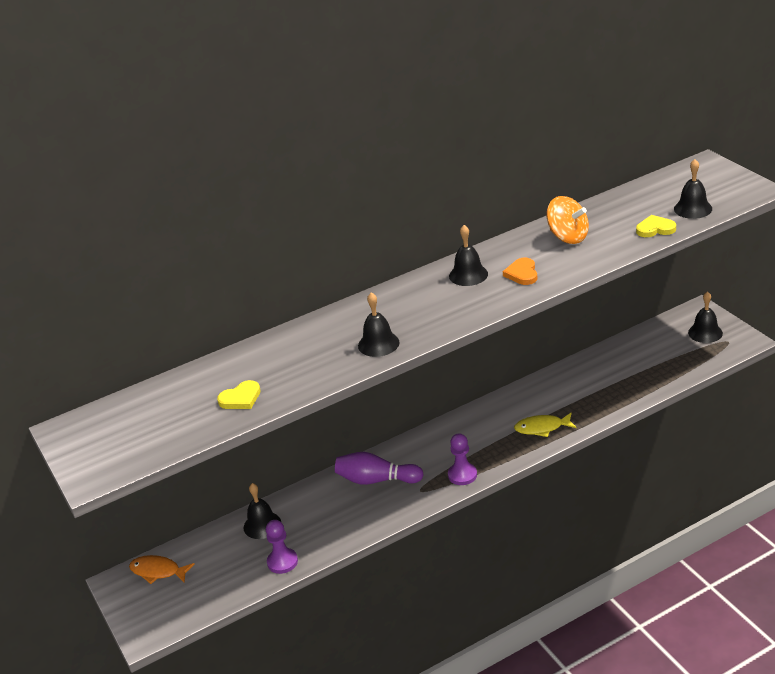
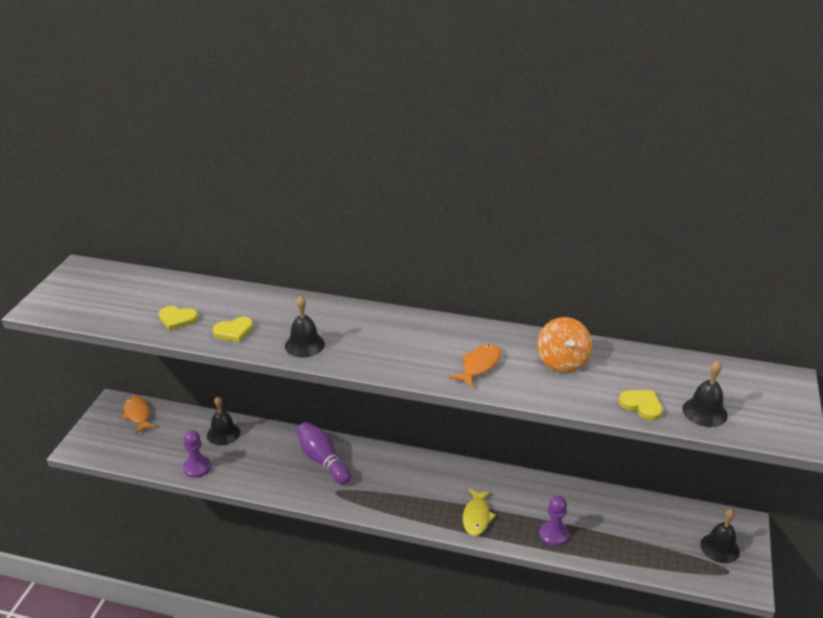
camera: 40 degrees right, 0 degrees up
purple pawn [448,433,477,485] -> purple pawn moved to [539,496,569,546]
black bell [449,225,488,286] -> none
orange heart [503,258,537,285] -> orange fish [449,344,501,388]
yellow fish [514,413,577,437] -> yellow fish turned 120 degrees counterclockwise [463,488,496,536]
none -> yellow heart [213,317,253,343]

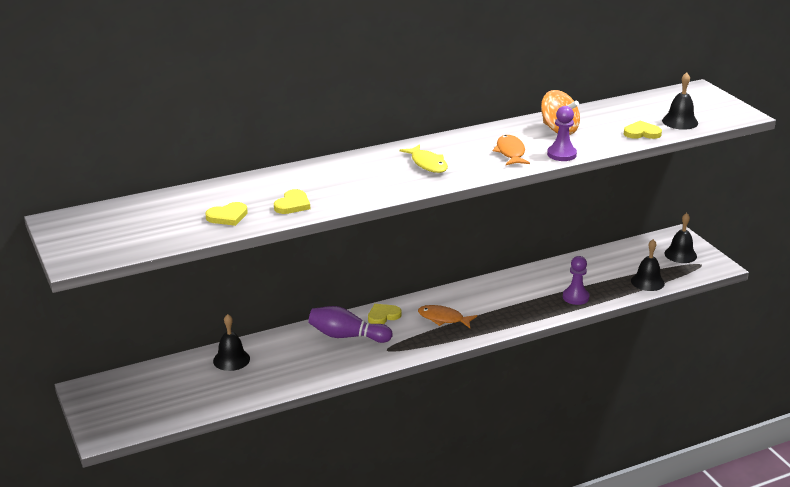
camera: 40 degrees left, 5 degrees down
orange fish [121,396,157,434] -> orange fish moved to [418,305,477,328]
purple pawn [183,430,211,478] -> purple pawn moved to [547,106,577,161]
black bell [285,296,325,357] -> black bell moved to [631,239,665,291]
yellow fish [463,488,496,536] -> yellow fish moved to [399,144,448,173]
none -> yellow heart [368,304,401,324]

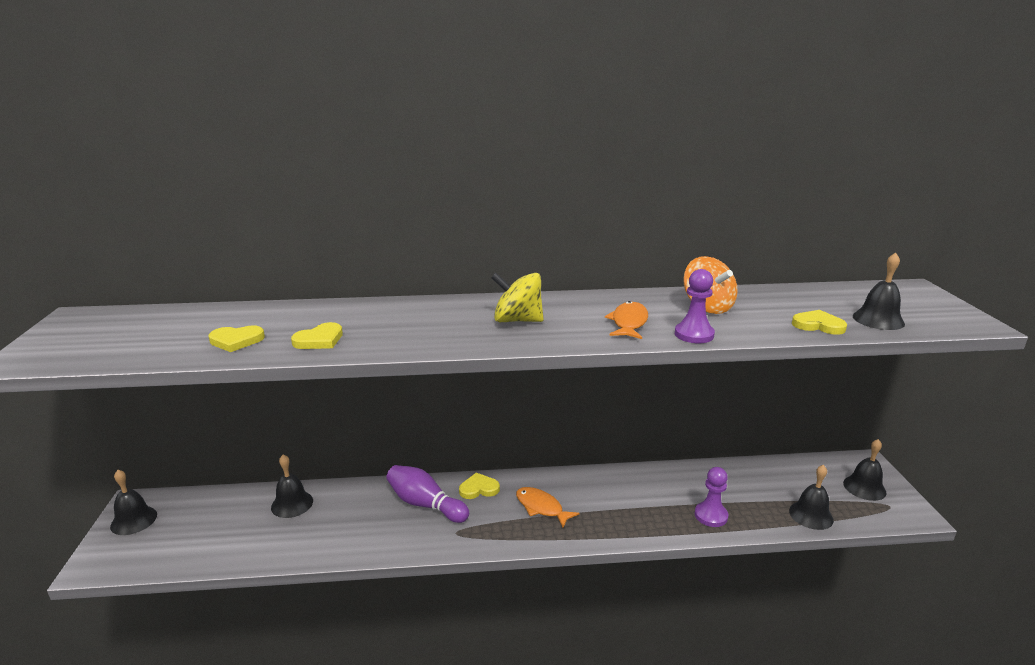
camera: 20 degrees right, 5 degrees down
yellow fish [399,144,448,173] -> yellow spinning top [491,273,544,322]
none -> black bell [110,470,157,535]

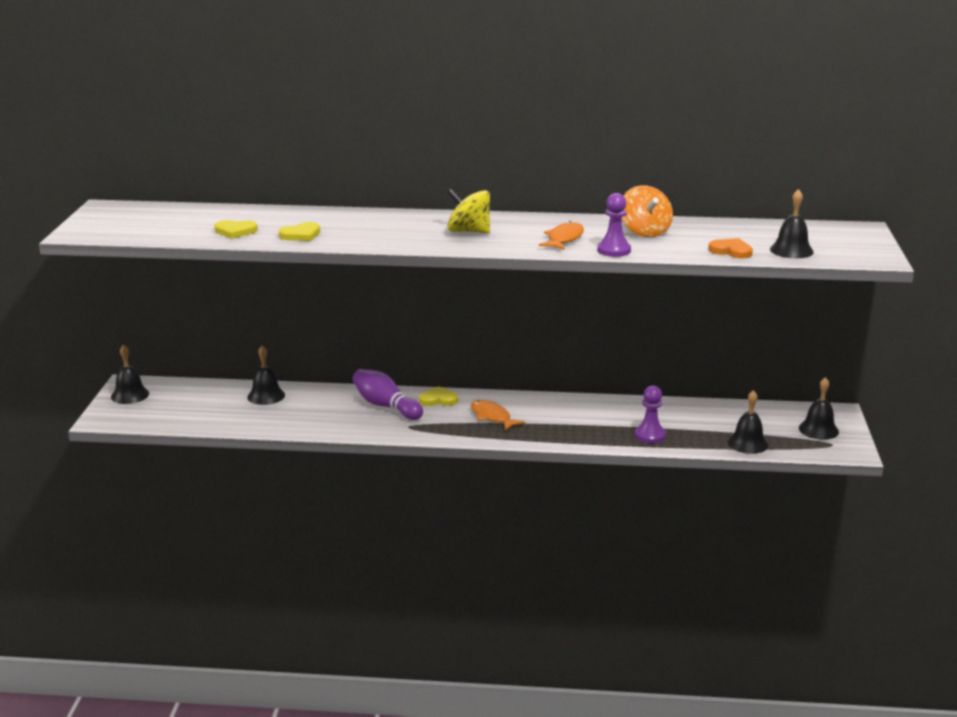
camera: 10 degrees right, 0 degrees up
yellow heart [792,310,847,335] -> orange heart [708,238,753,258]

